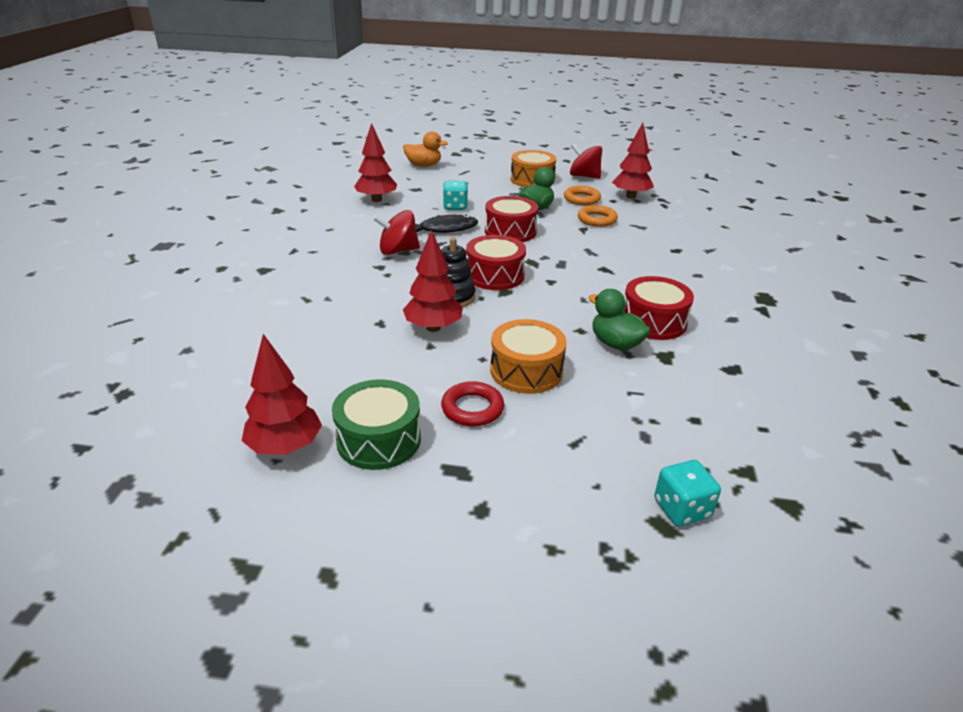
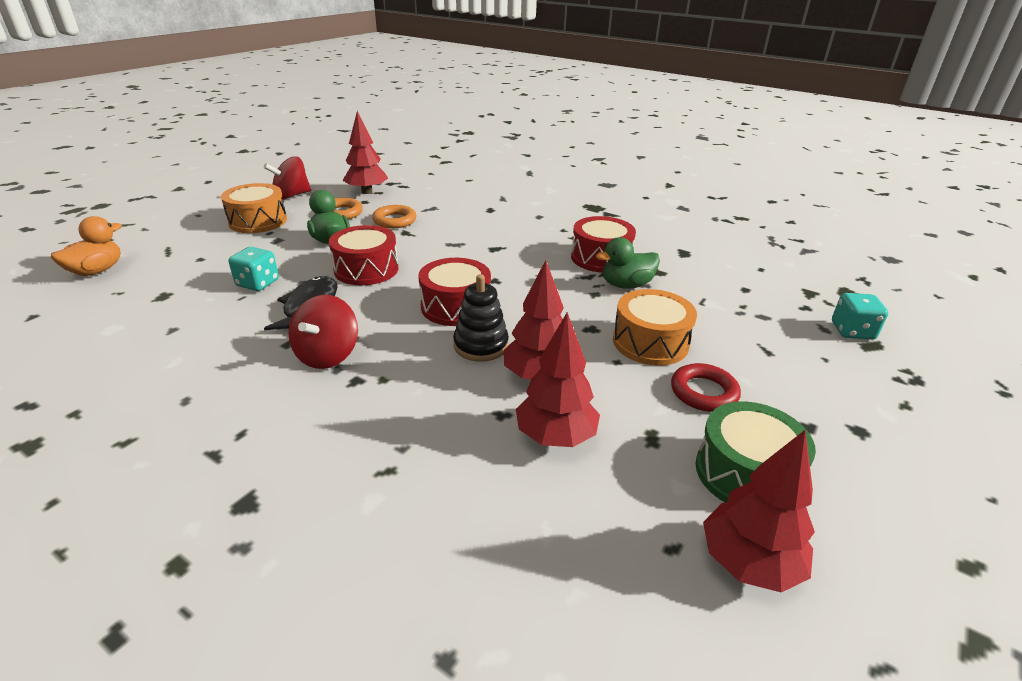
camera: 65 degrees left, 0 degrees up
red tree [354,123,397,202] -> red tree moved to [516,312,600,447]

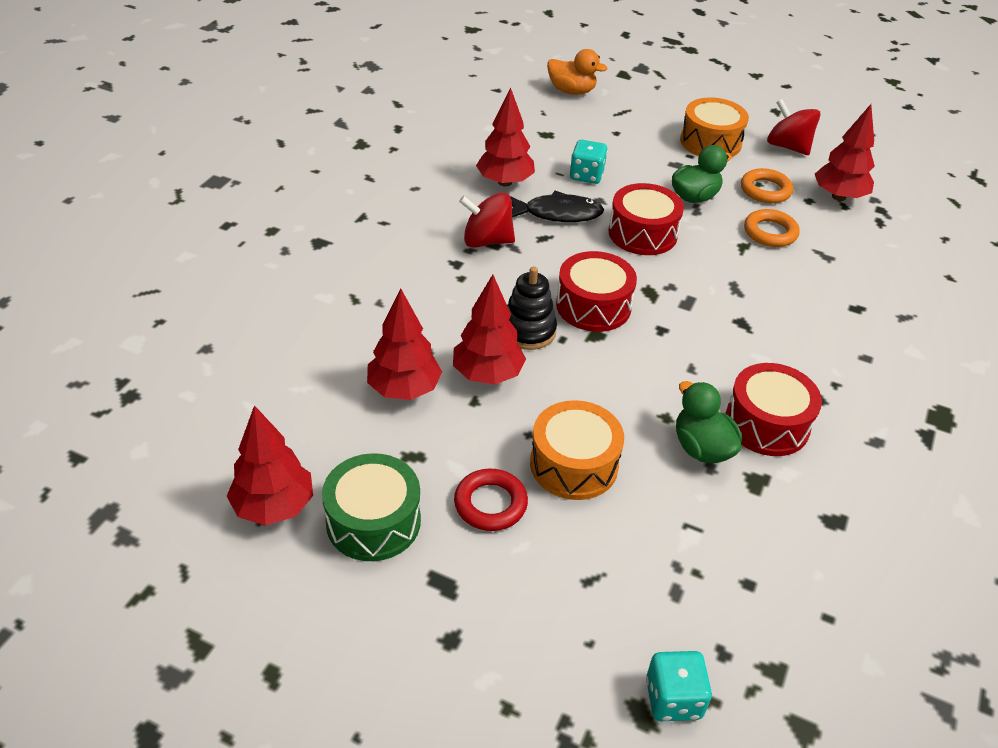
camera: 80 degrees right, 10 degrees up
none -> red tree [476,87,535,187]

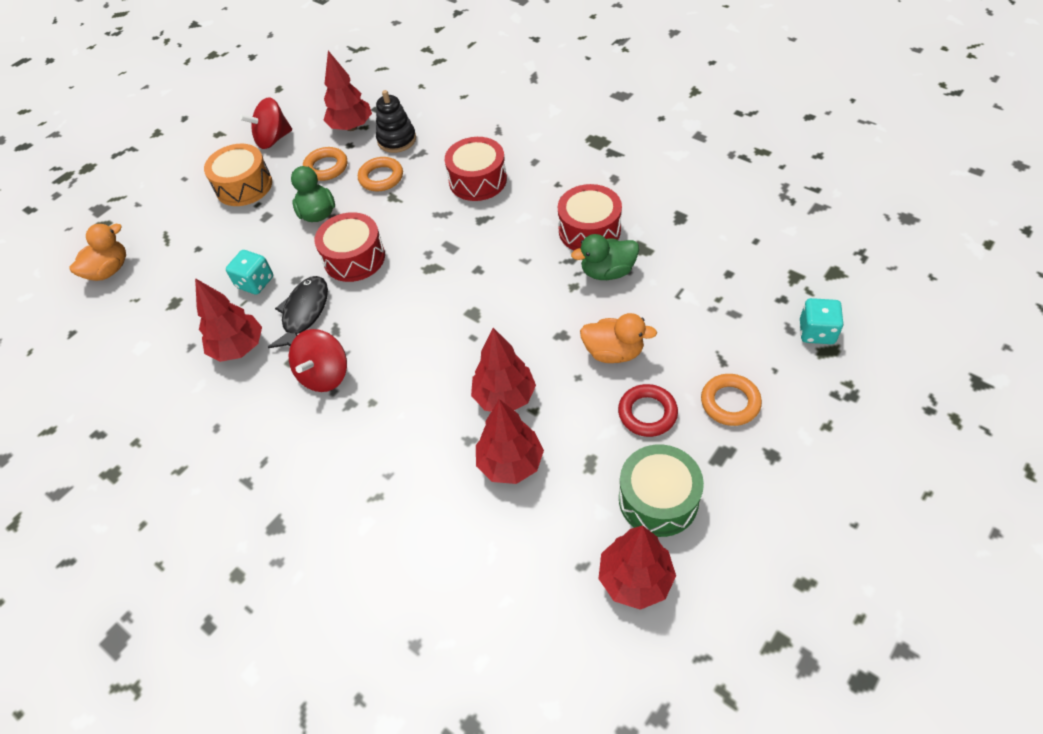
camera: 70 degrees left, 10 degrees up
black stacking toy [507,266,557,350] -> black stacking toy moved to [376,90,416,153]
orange drum [530,400,624,500] -> orange duck [580,313,657,363]
red drum [556,251,637,332] -> red drum moved to [445,137,507,201]
none -> orange ring [701,374,762,426]

